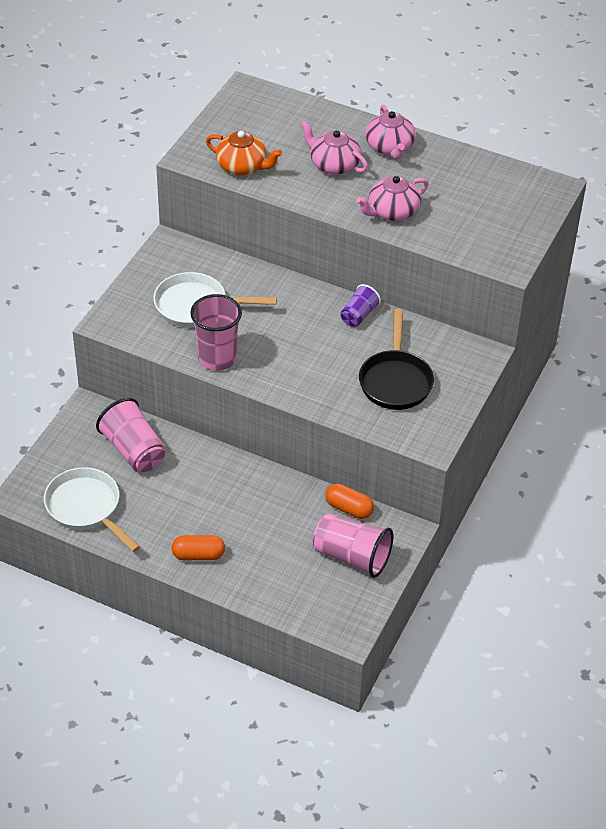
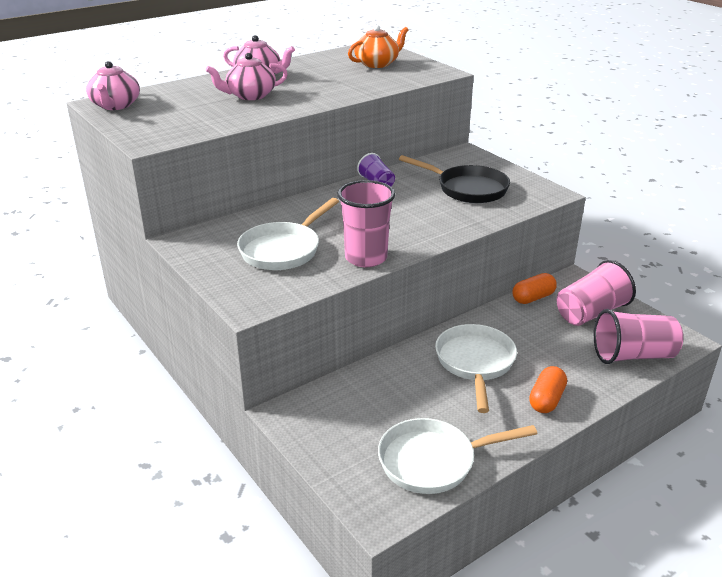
camera: 60 degrees left, 15 degrees down
pink cup [96,398,166,473] -> pink cup moved to [594,309,683,364]
orange teapot [206,131,282,175] -> orange teapot moved to [348,25,408,68]
pink teapot [356,176,429,221] -> pink teapot moved to [86,61,140,110]
none -> white pan [435,324,517,413]

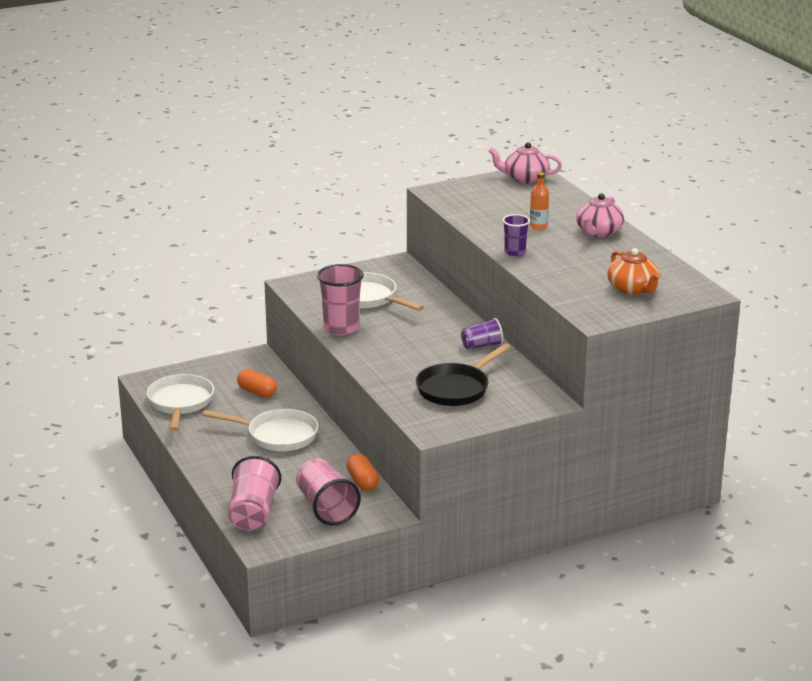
camera: 100 degrees right, 5 degrees down
pink teapot [206,53,288,100] -> orange bottle [530,172,549,230]
orange capsule [529,366,567,413] -> orange capsule moved to [237,369,277,398]
none -> purple cup [502,214,530,257]

